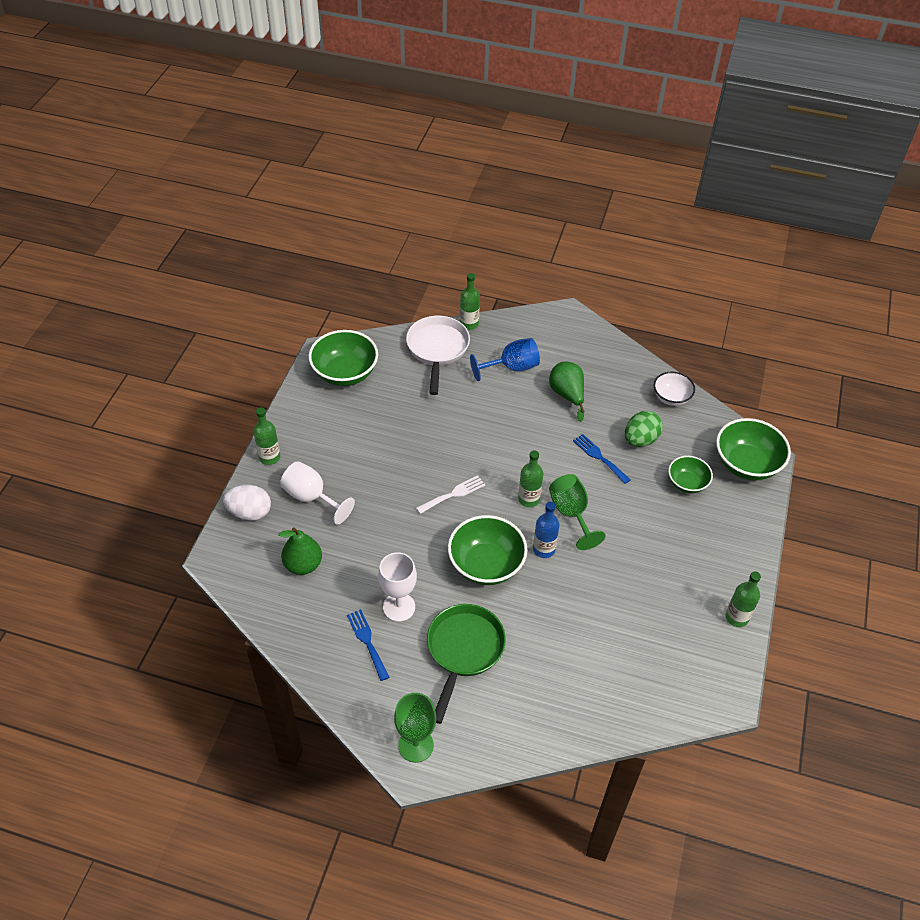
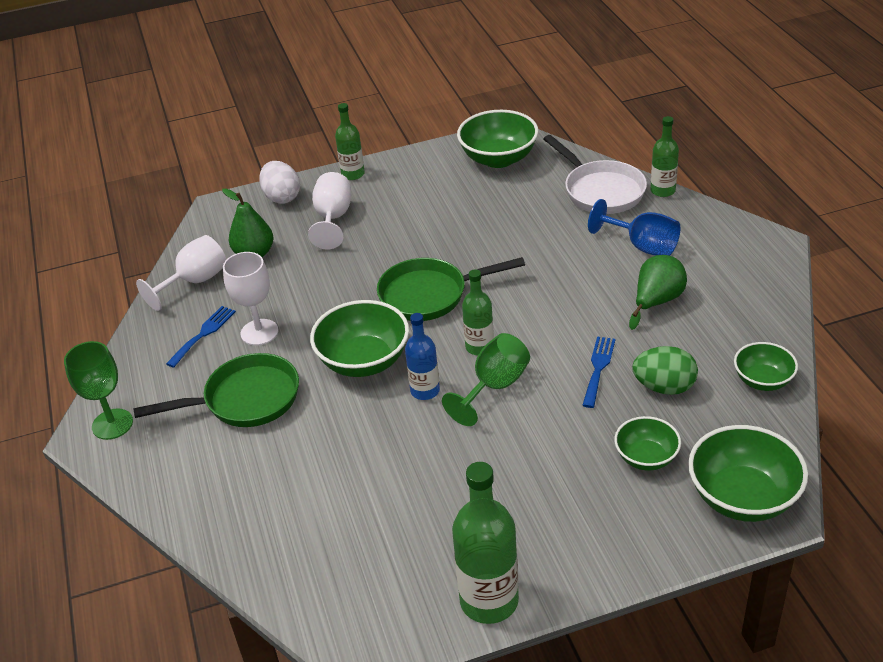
camera: 60 degrees right, 10 degrees down
white pan [406,316,470,395] -> white pan turned 90 degrees clockwise [544,135,647,214]
white fork [416,475,485,514] -> green pan [377,257,525,321]
white bowl [654,372,695,406] -> green bowl [734,342,798,391]
green bottle [725,572,761,627] -> green bottle [452,462,519,624], size x1.66
none -> white goblet [136,235,226,311]

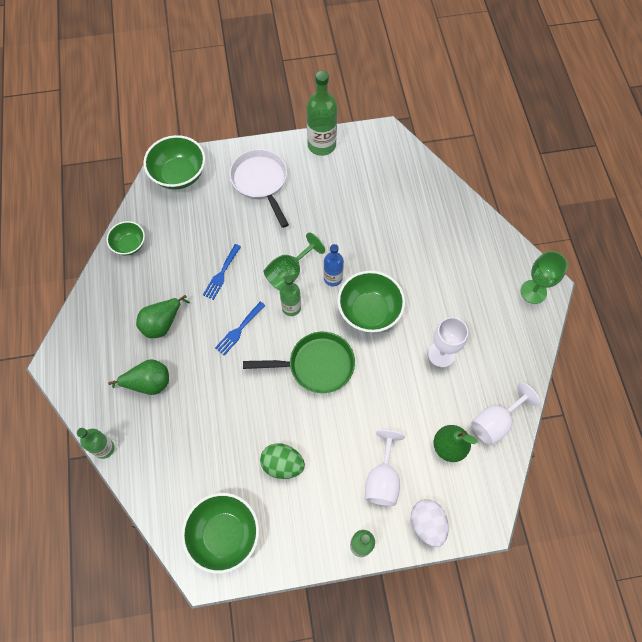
camera: 175 degrees left, 25 degrees up
green pan [133,353,299,427] -> none
blue fork [166,306,236,368] -> blue fork moved to [215,302,265,355]
white pan [544,135,647,214] -> white pan moved to [229,149,289,228]
blue goblet [588,199,681,256] -> green pear [108,359,169,395]
green bowl [614,416,681,471] -> none
green egg [632,346,698,395] -> green egg moved to [260,443,305,479]

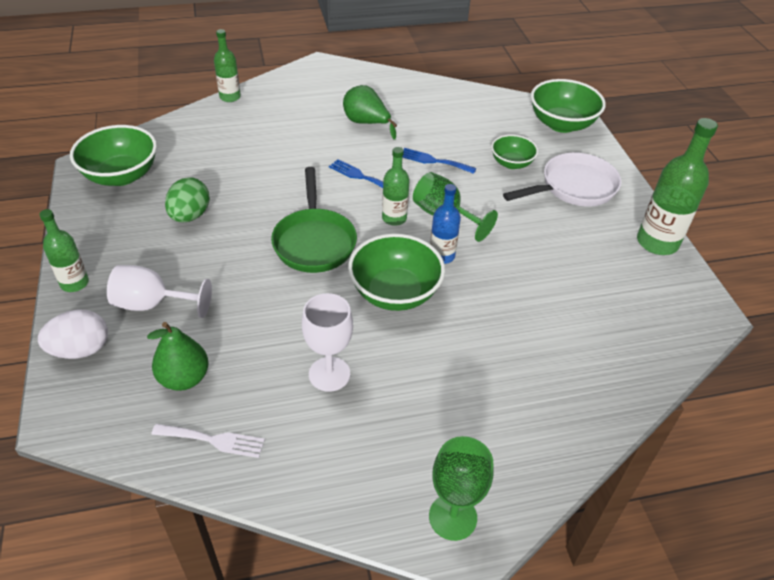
camera: 85 degrees right, 20 degrees down
green bowl [107,221,145,255] -> green bowl moved to [491,135,538,169]
green pear [108,359,169,395] -> none
white goblet [471,382,540,446] -> white fork [151,424,265,458]

